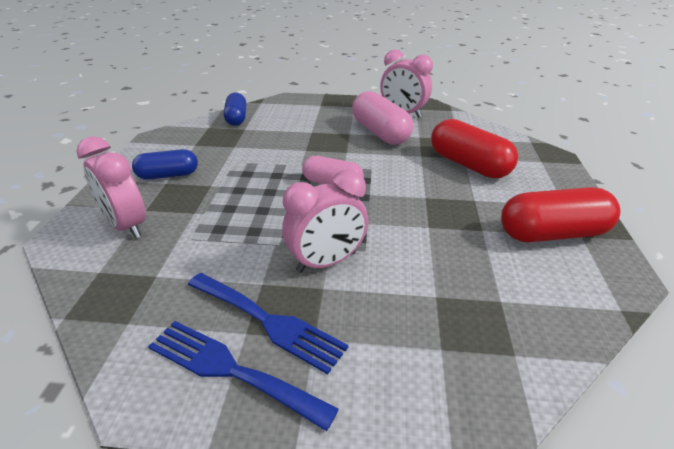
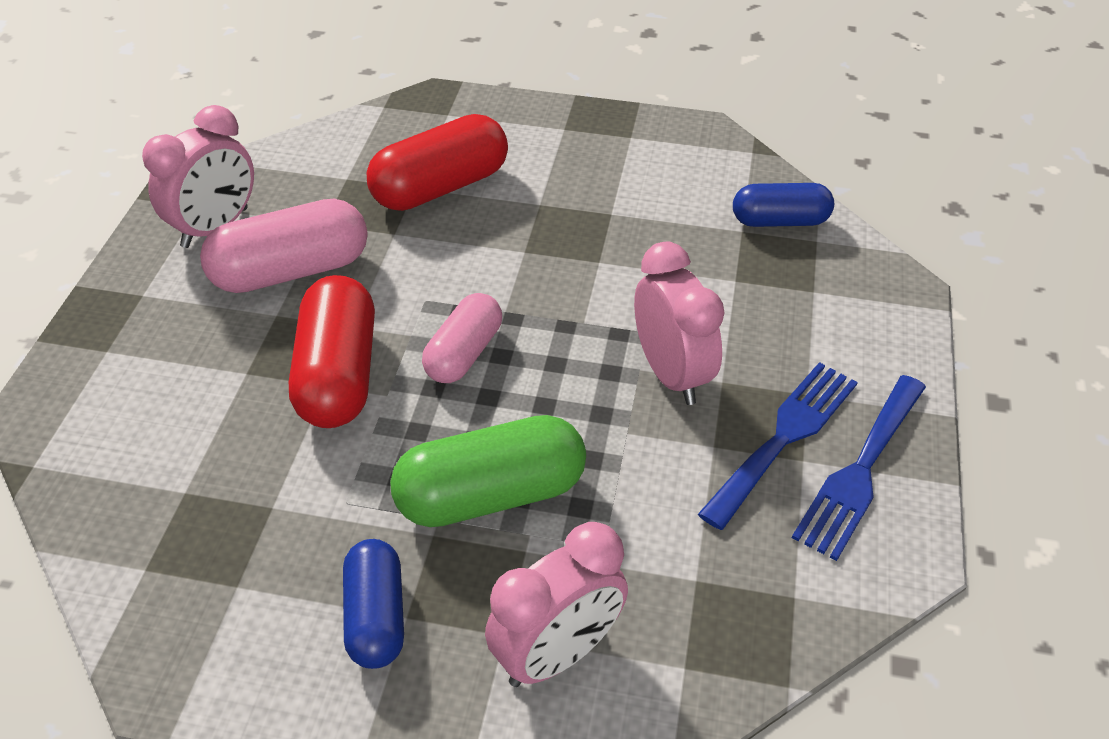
camera: 85 degrees left, 10 degrees up
blue capsule [224,93,246,126] -> blue capsule moved to [733,183,834,227]
red capsule [501,187,620,242] -> red capsule moved to [289,275,375,428]
none -> green capsule [390,415,586,527]

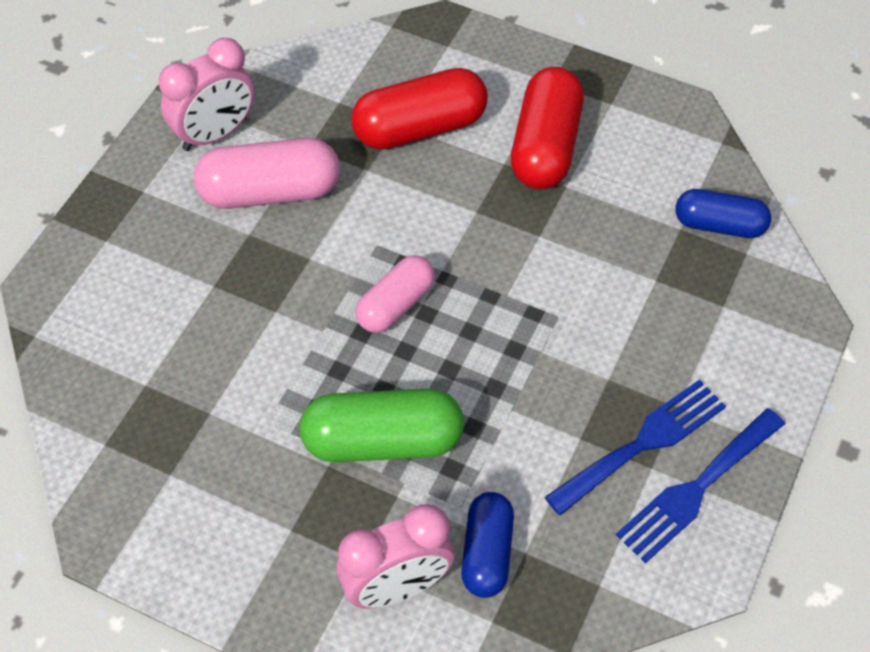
camera: 15 degrees right, 10 degrees up
red capsule [289,275,375,428] -> red capsule moved to [511,67,584,189]
blue capsule [343,539,404,669] -> blue capsule moved to [461,492,514,598]
pink clock [634,241,725,405] -> none

